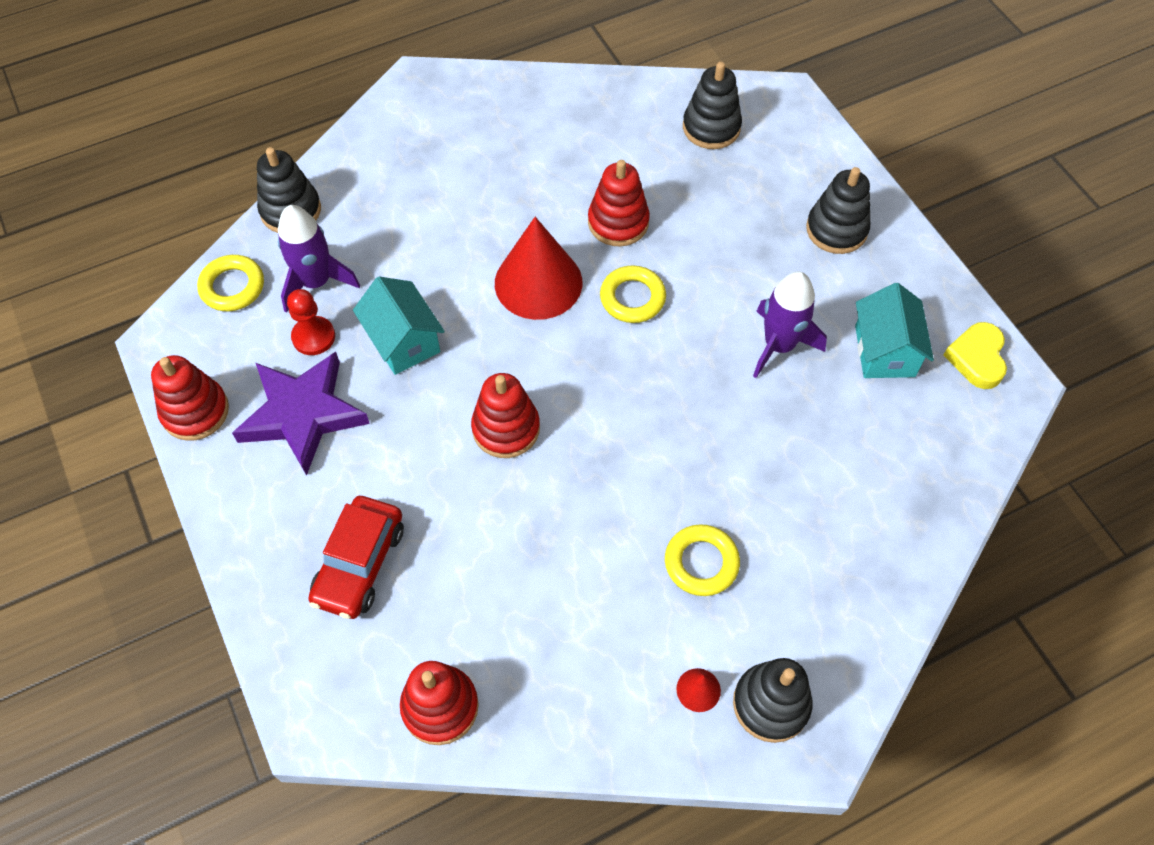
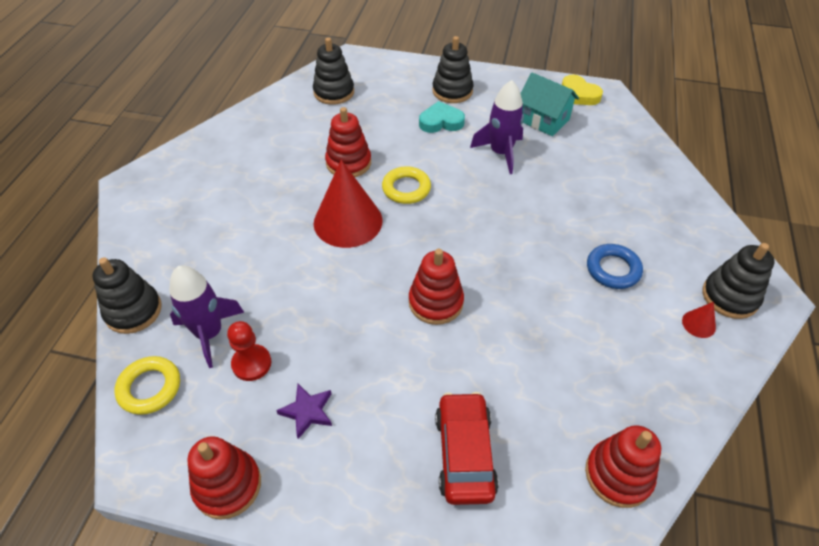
camera: 50 degrees left, 10 degrees down
purple star [232,352,370,476] -> purple star [276,384,332,439], size x0.47
red car [308,496,404,619] -> red car turned 150 degrees counterclockwise [435,392,499,505]
turquoise house [353,276,445,375] -> none
yellow ring [665,524,740,596] -> blue ring [587,244,643,289]
none -> turquoise heart [419,101,465,133]

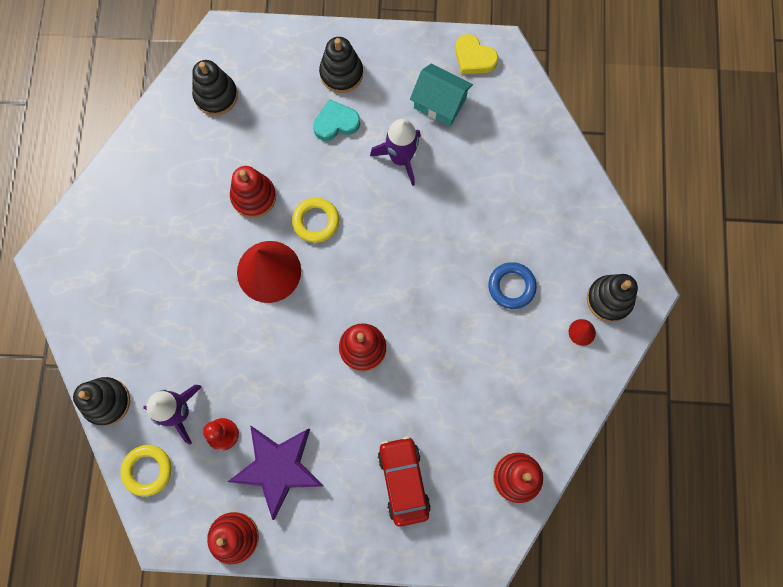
camera: 10 degrees left, 25 degrees up
purple star [276,384,332,439] -> purple star [228,426,324,520], size x2.13

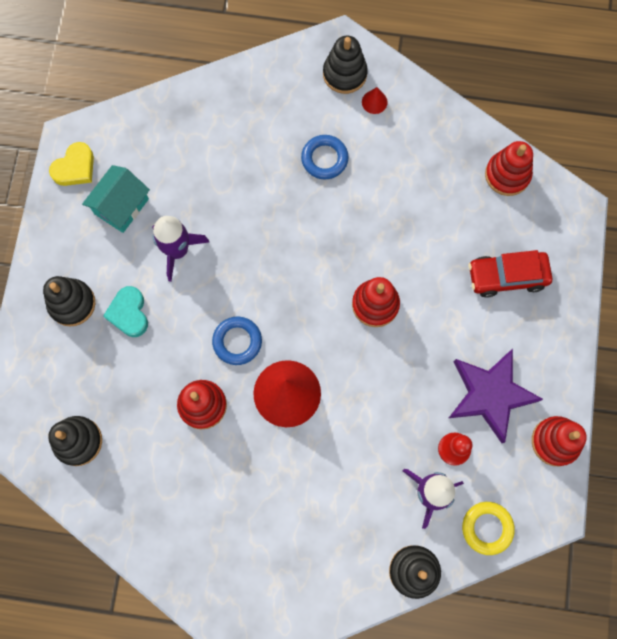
camera: 85 degrees left, 0 degrees up
yellow ring [292,197,339,243] -> blue ring [212,316,262,365]

